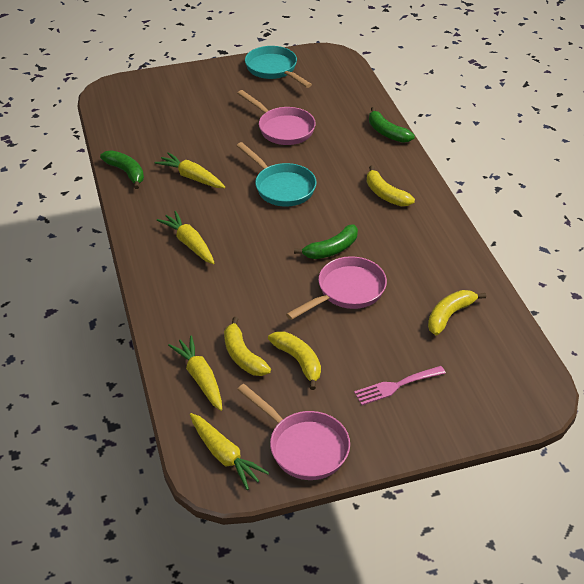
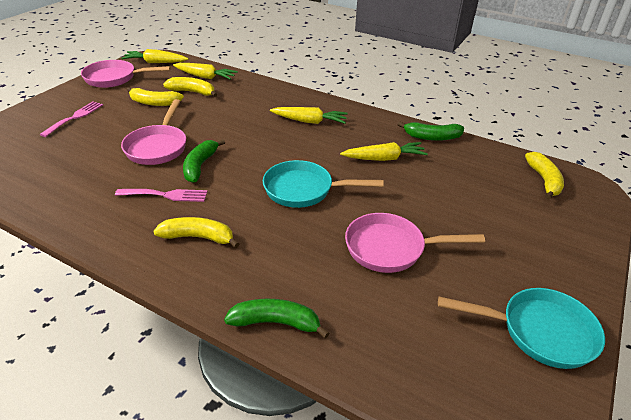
camera: 135 degrees right, 5 degrees down
yellow banana [428,290,486,335] -> yellow banana moved to [525,152,564,200]
none -> pink fork [115,189,207,202]

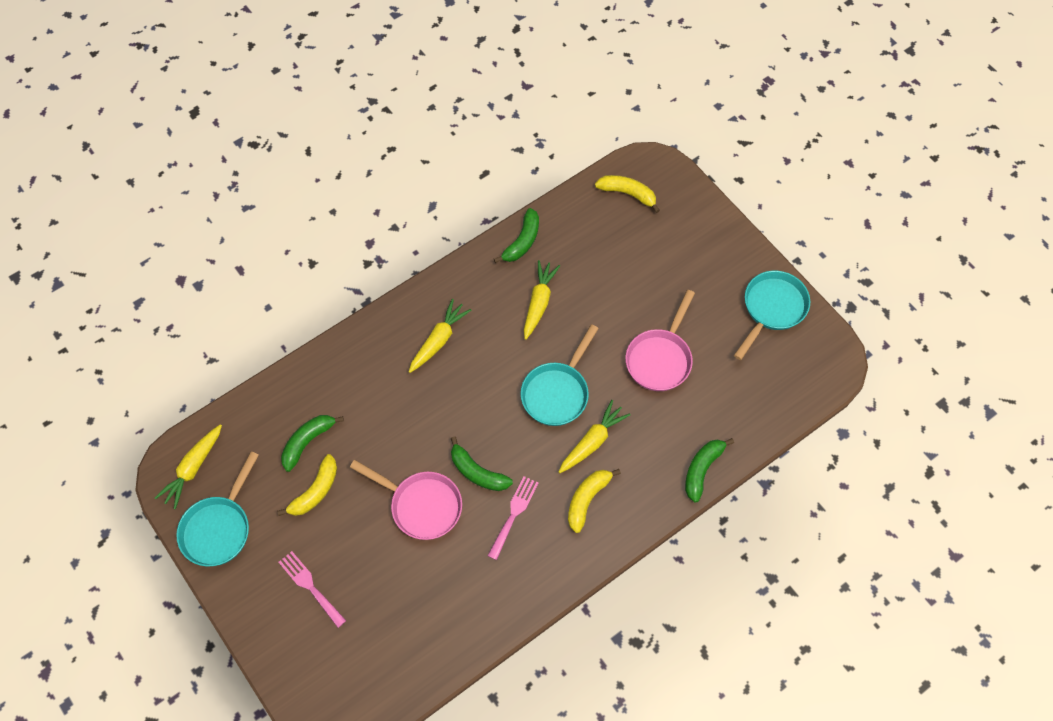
camera: 65 degrees left, 25 degrees up
pink pan [81,60,171,88] -> turquoise pan [176,451,259,566]
yellow banana [163,77,217,97] -> green banana [281,415,344,472]
yellow carrot [173,63,238,80] -> yellow carrot moved to [559,400,631,473]

